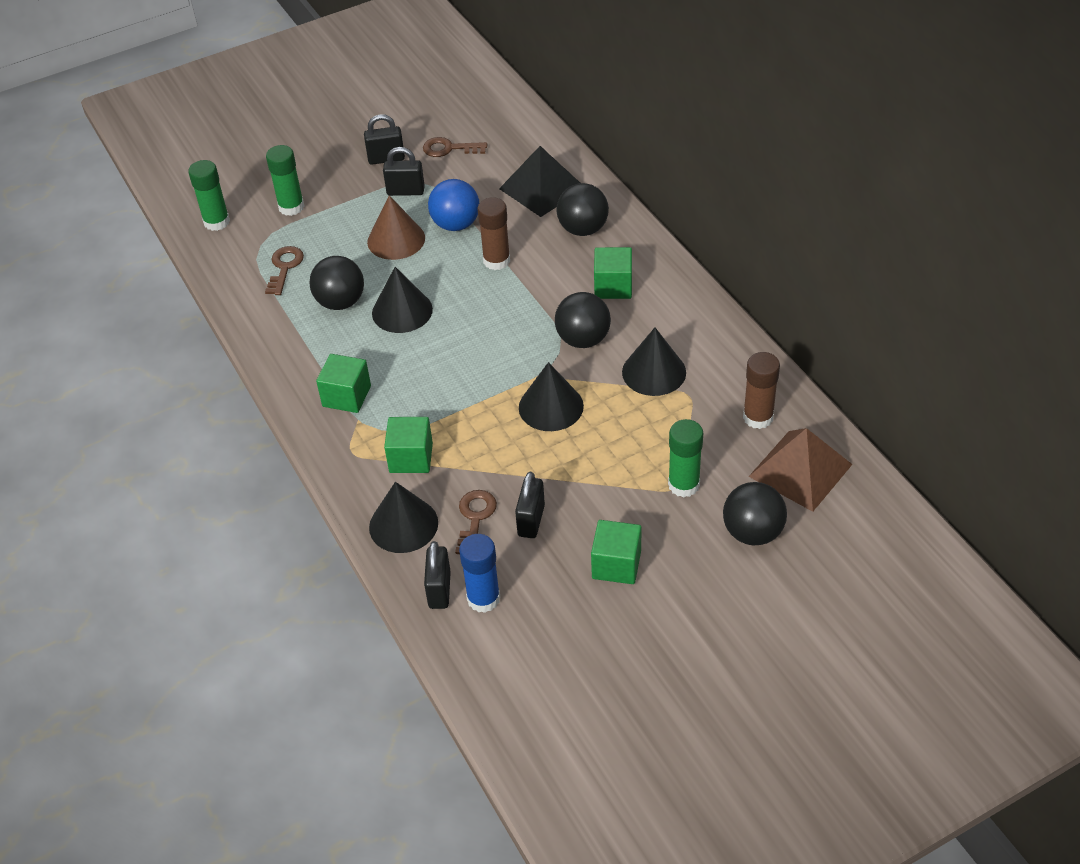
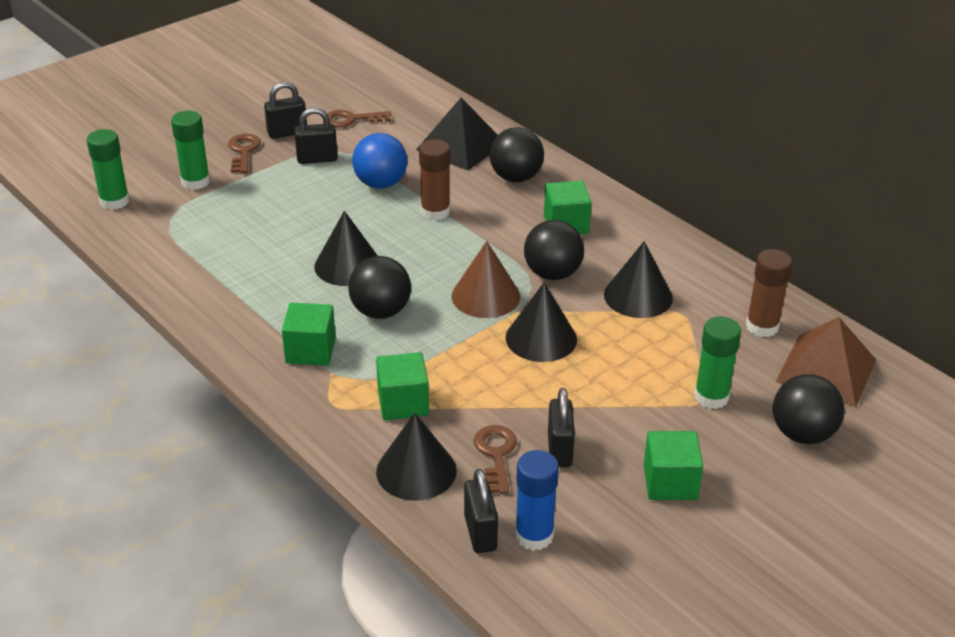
camera: 15 degrees left, 10 degrees down
brown key [265,246,304,295] -> brown key moved to [228,134,261,173]
black ball [309,256,364,310] -> black ball moved to [348,256,411,319]
brown cone [367,195,425,260] -> brown cone moved to [452,241,520,318]

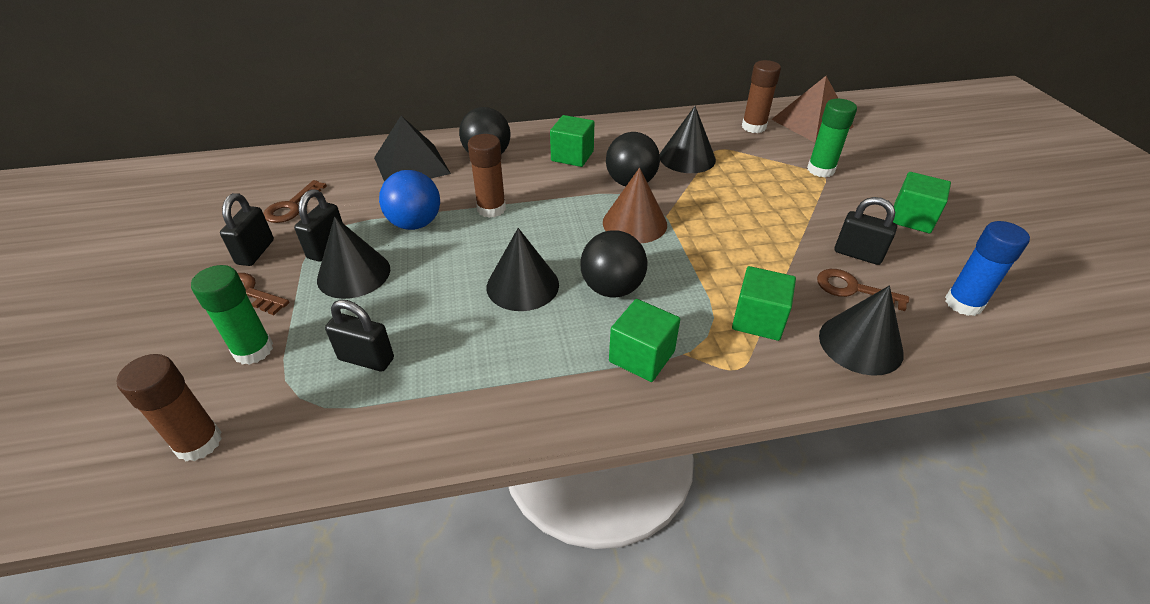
camera: 60 degrees left, 5 degrees up
green glue stick [86,129,129,210] -> brown glue stick [117,354,222,461]
black padlock [464,469,498,553] -> black padlock moved to [325,300,394,371]
black cone [505,282,577,362] -> black cone moved to [317,217,390,299]
black ball [773,374,845,444] -> none

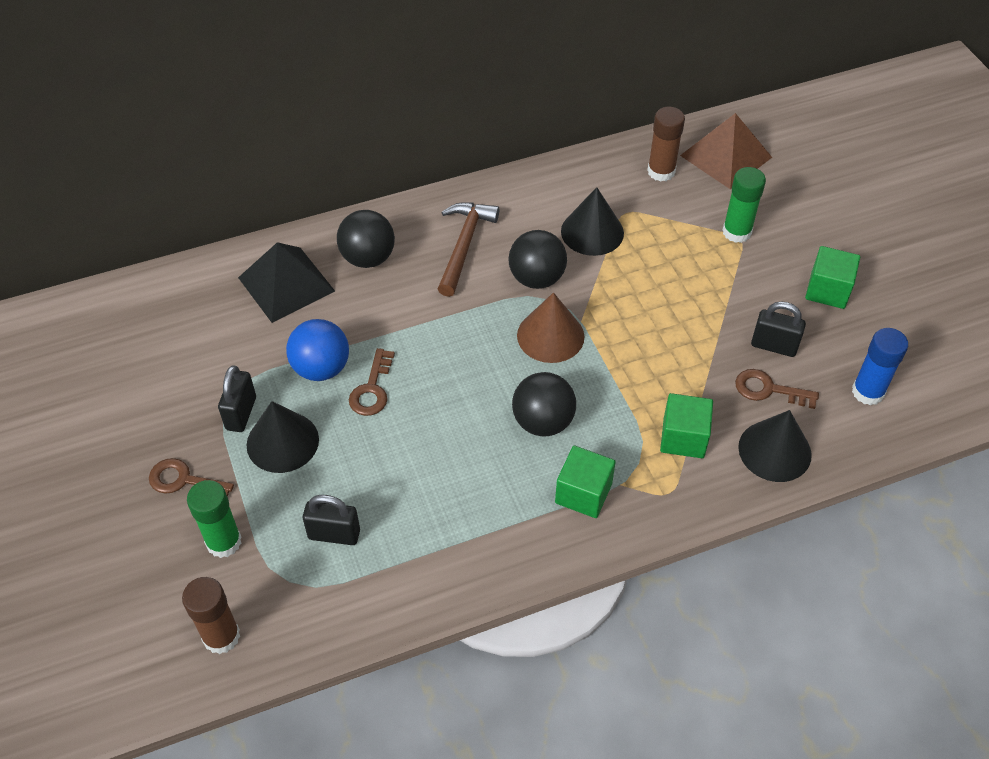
camera: 10 degrees left, 10 degrees up
black padlock [220,193,274,266] -> none
brown key [263,180,327,223] -> brown key moved to [349,348,395,416]
brown glue stick [468,134,506,218] -> none
black cone [487,228,559,311] -> none
green cube [550,115,594,167] -> brown hammer [438,202,499,297]

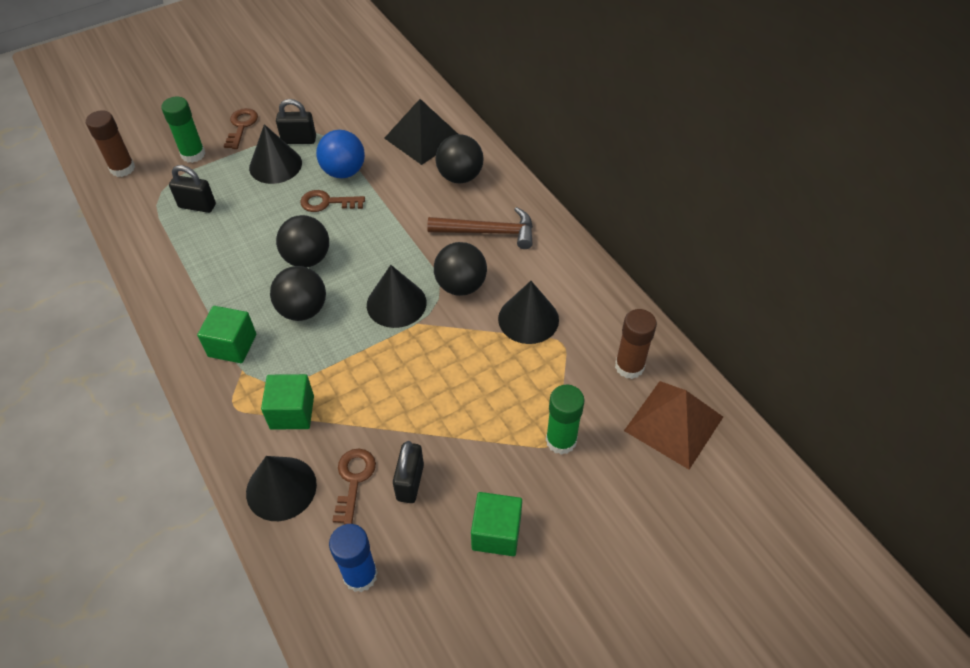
camera: 80 degrees right, 0 degrees up
black padlock [303,495,360,545] -> black padlock turned 75 degrees counterclockwise [169,165,216,213]
brown cone [517,292,585,363] -> black cone [367,265,427,328]
none -> black ball [276,215,329,267]

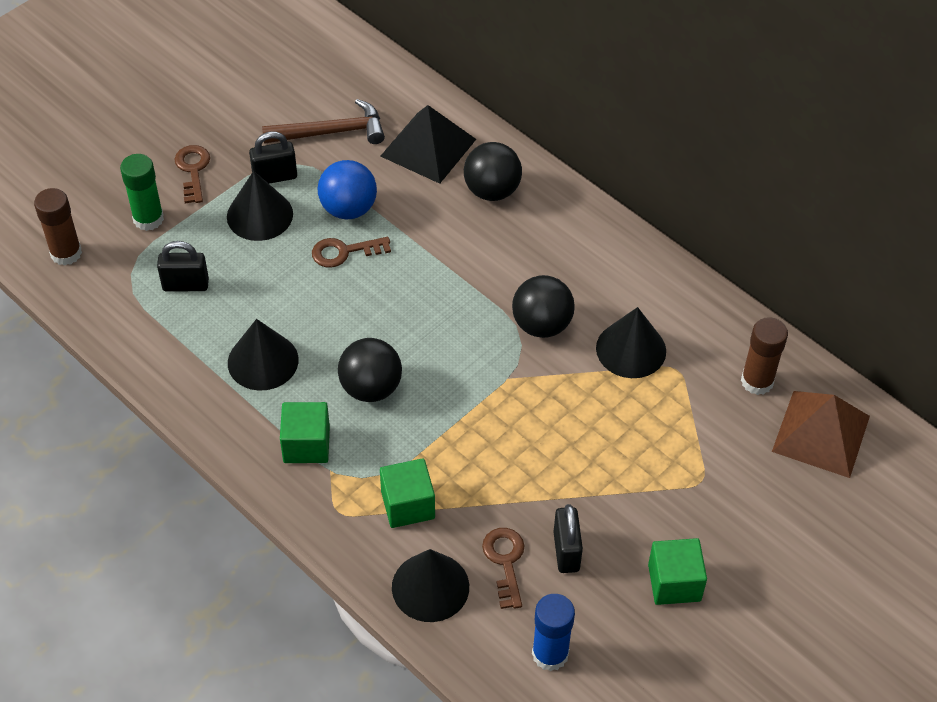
camera: 15 degrees left, 0 degrees up
black ball [276,215,329,267] -> none
black cone [367,265,427,328] -> black cone moved to [228,319,299,391]
brown hammer [427,207,533,249] -> brown hammer moved to [262,99,385,144]
green glue stick [546,385,585,455] -> none

